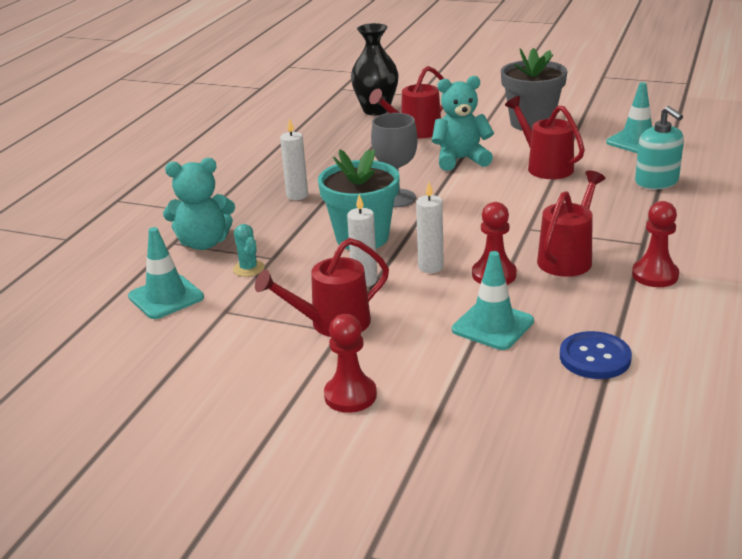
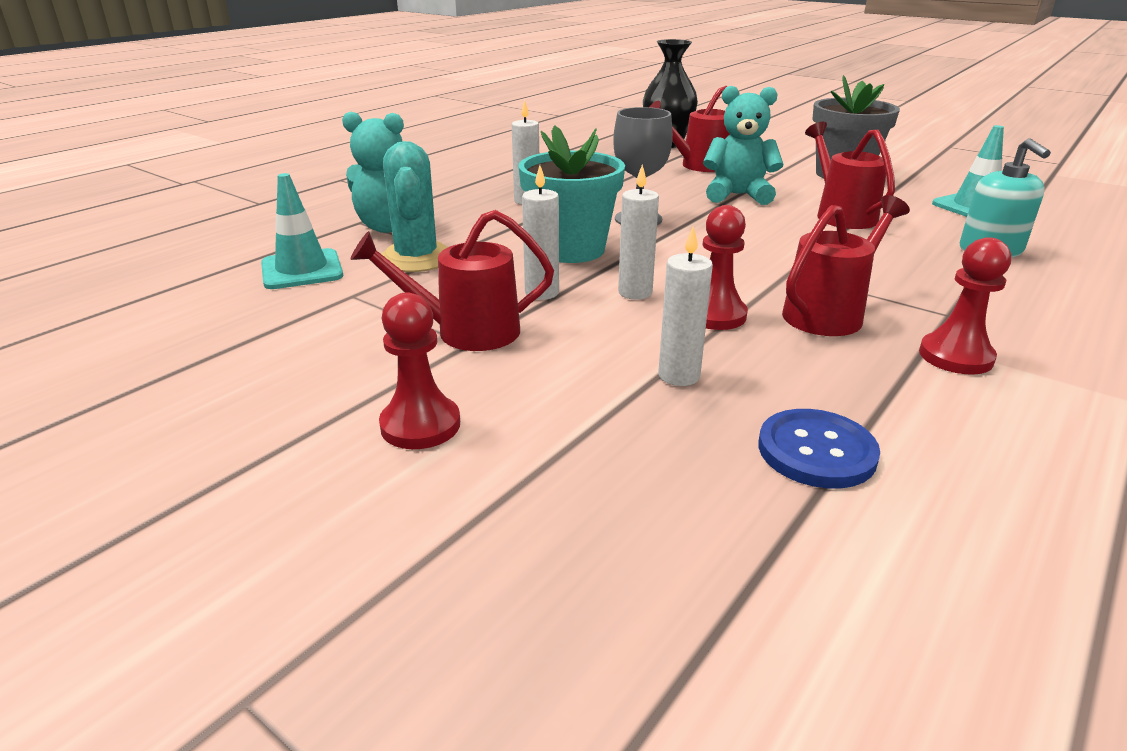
camera: 15 degrees right, 0 degrees up
turquoise cactus [233,224,265,277] -> turquoise cactus [382,141,448,272], size x1.85
turquoise traffic cone [452,251,534,350] -> white candle [658,226,713,386]

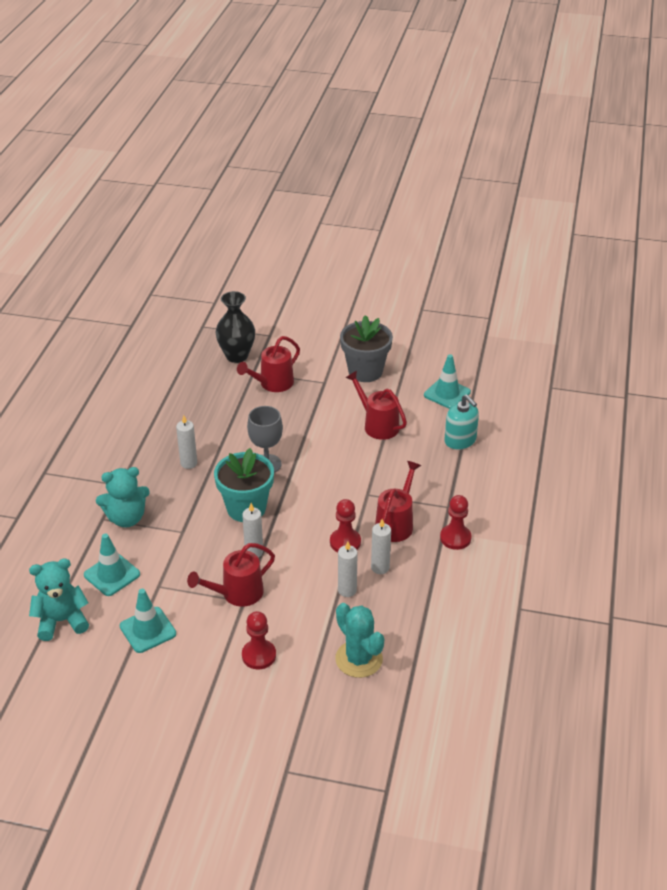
camera: 25 degrees left, 10 degrees up
turquoise cactus [382,141,448,272] -> turquoise cactus moved to [335,603,384,678]
white candle [618,164,659,300] -> white candle moved to [371,519,391,574]
turquoise teddy bear [703,86,784,205] -> turquoise teddy bear moved to [29,558,89,641]
blue button [759,409,880,488] -> none
none -> turquoise traffic cone [120,589,176,653]

